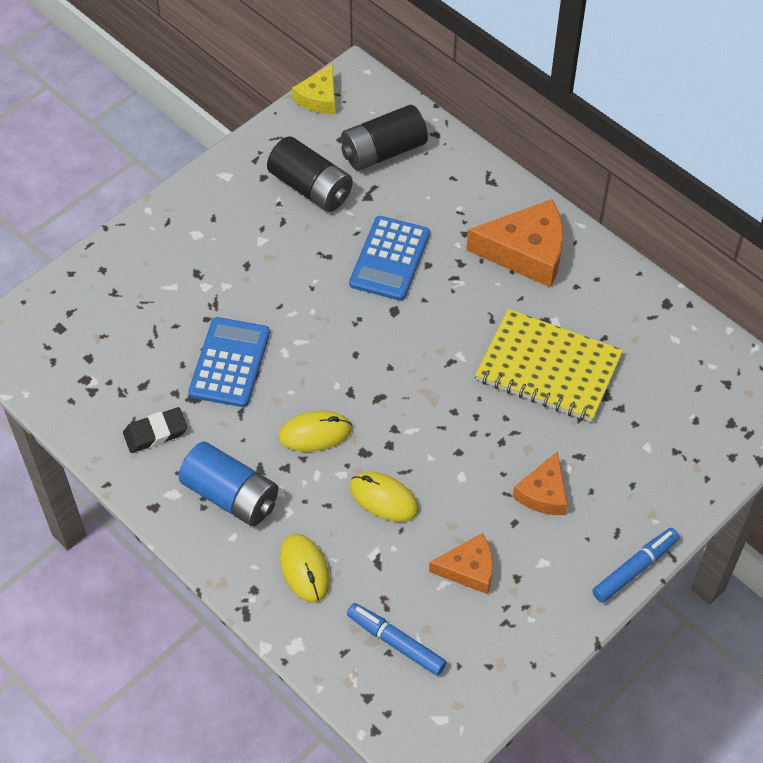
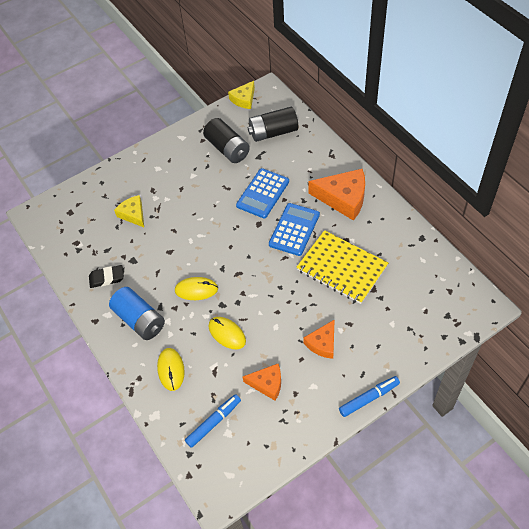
camera: 15 degrees right, 0 degrees up
blue calculator [188,317,270,407] -> blue calculator moved to [269,203,320,256]
blue marker [347,603,446,676] -> blue marker turned 90 degrees clockwise [185,394,241,448]
none -> yellow cheese [114,195,144,227]

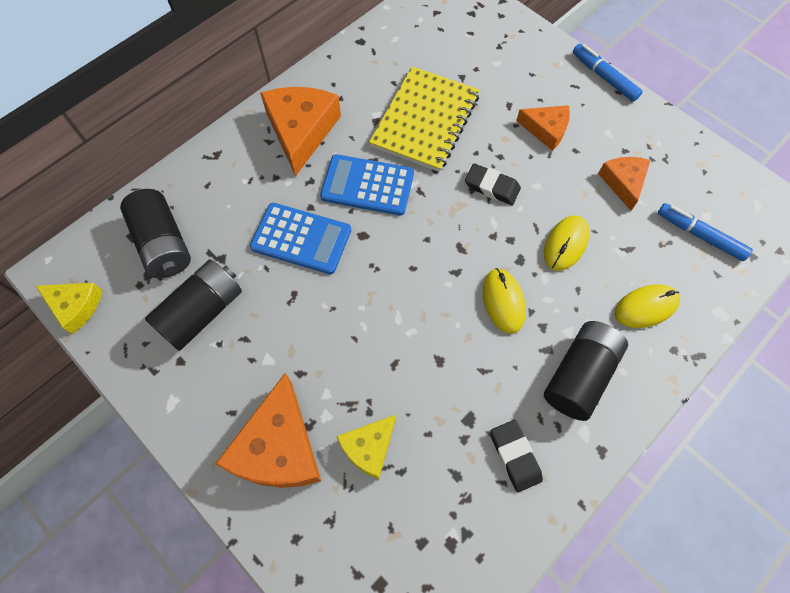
camera: 105 degrees left, 10 degrees up
blue battery [109,287,165,340] -> black battery [544,321,628,421]
none -> orange cheese [215,373,321,488]
none -> black eraser [465,164,521,205]

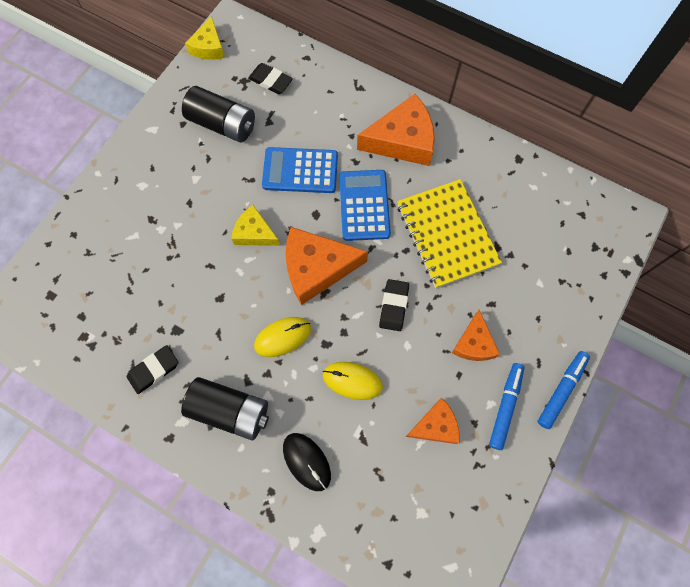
camera: 75 degrees right, 5 degrees up
black battery [120,189,191,278] -> black eraser [248,63,293,94]
orange cheese [215,373,321,488] -> orange cheese moved to [286,227,368,305]
blue calculator [250,203,351,274] -> blue calculator turned 90 degrees clockwise [262,147,338,193]
yellow cheese [336,415,396,479] -> yellow cheese moved to [231,205,280,246]
yellow notebook [369,67,480,172] -> yellow notebook turned 60 degrees clockwise [397,179,502,288]
yellow mouse [615,285,680,328] -> black mouse [283,433,331,491]
blue marker [658,203,753,261] -> blue marker moved to [489,363,525,450]

